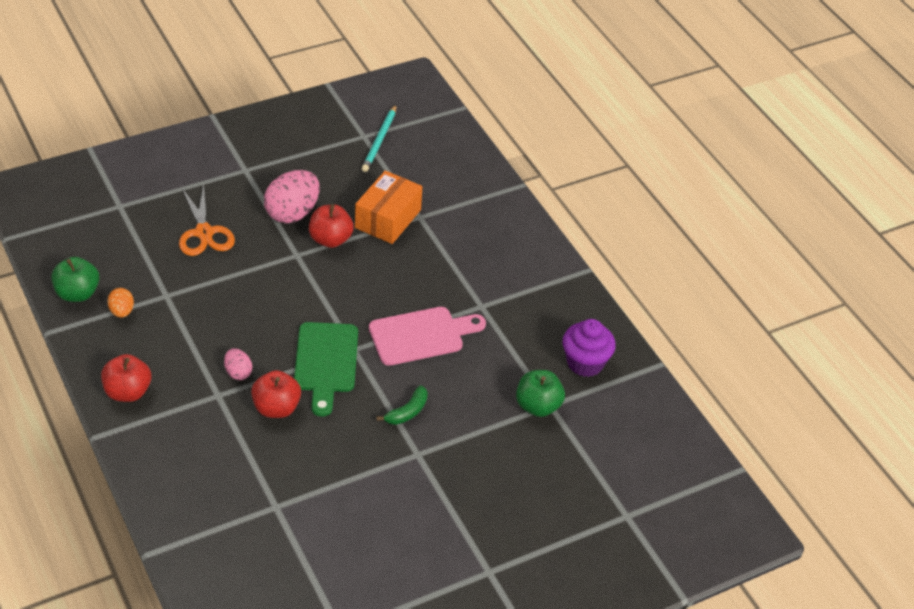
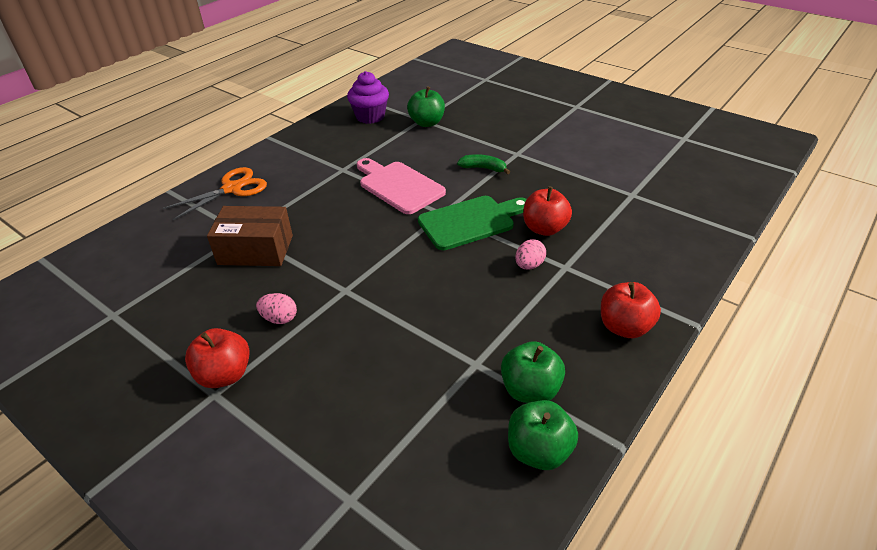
camera: 110 degrees left, 5 degrees down
orange egg [107,288,134,318] -> green apple [501,341,565,403]
orange scissors [179,184,235,256] -> orange scissors moved to [163,167,267,220]
pink egg [264,170,320,223] -> pink egg [256,293,297,324], size x0.51
red apple [309,204,353,248] -> red apple moved to [185,328,250,388]
orange box [355,171,422,244] -> brown box [207,206,293,266]
turquoise pencil [362,105,396,172] -> none

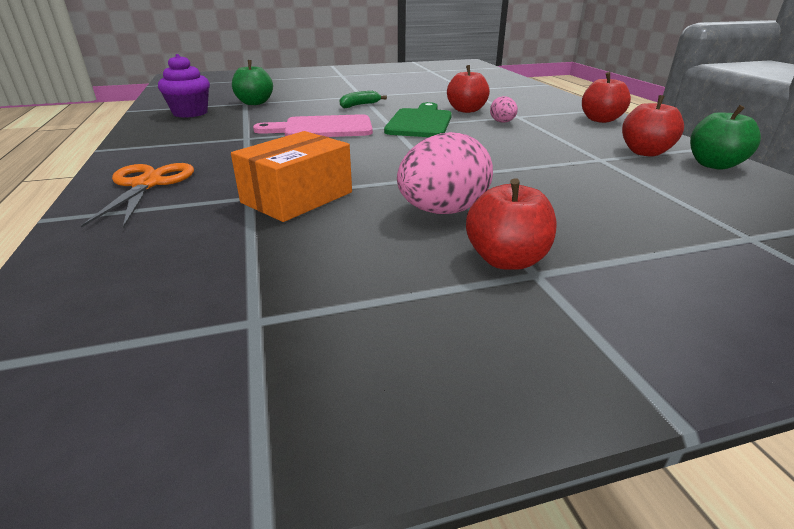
camera: 55 degrees left, 10 degrees down
brown box [207,206,293,266] -> orange box [231,131,352,222]
pink egg [256,293,297,324] -> pink egg [397,132,493,214], size x1.96
green apple [501,341,565,403] -> red apple [622,95,684,157]

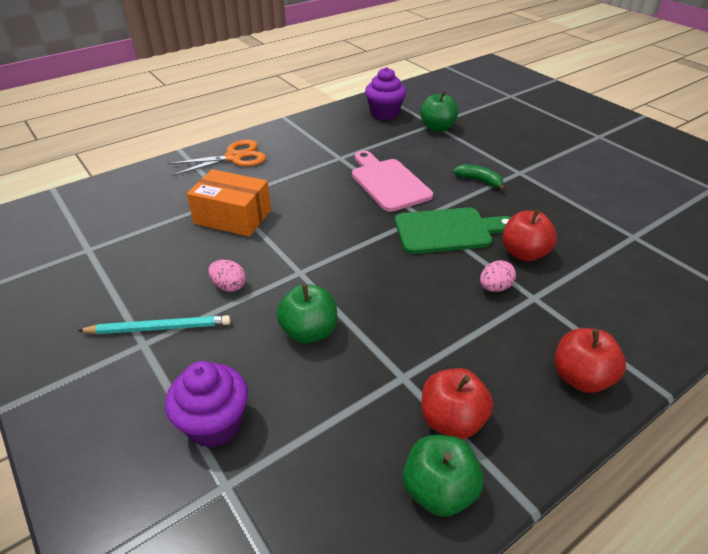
camera: 70 degrees right, 10 degrees up
pink egg [397,132,493,214] -> pink egg [208,260,246,292], size x0.51
red apple [466,178,557,270] -> turquoise pencil [77,315,231,334]
none -> purple cupcake [165,361,248,448]
none -> green apple [276,284,337,343]

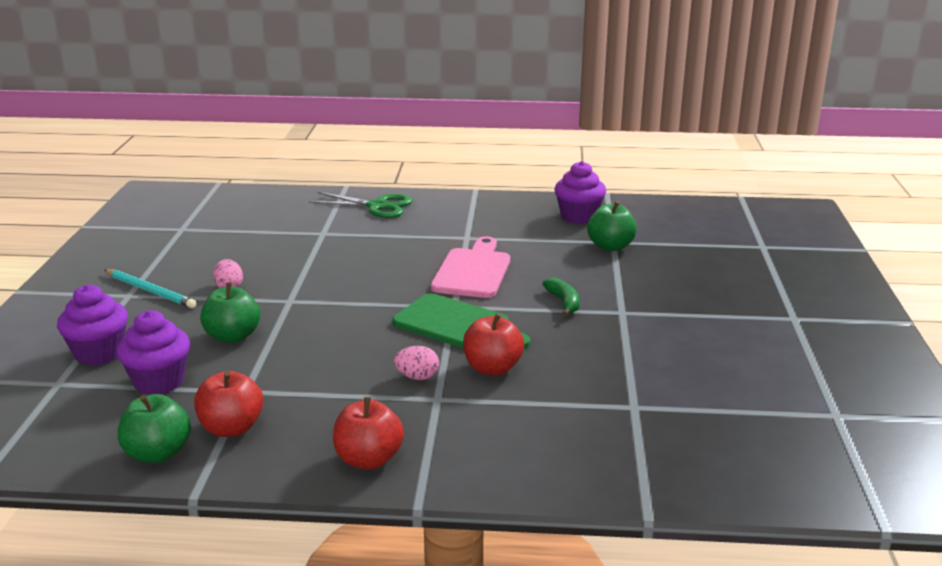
camera: 40 degrees right, 15 degrees down
orange scissors [167,140,266,176] -> green scissors [309,192,413,218]
orange box [187,169,271,237] -> none
none -> purple cupcake [117,310,190,395]

